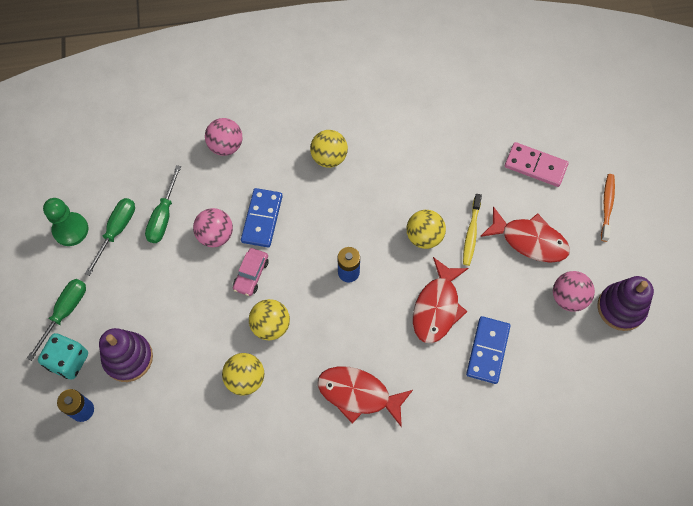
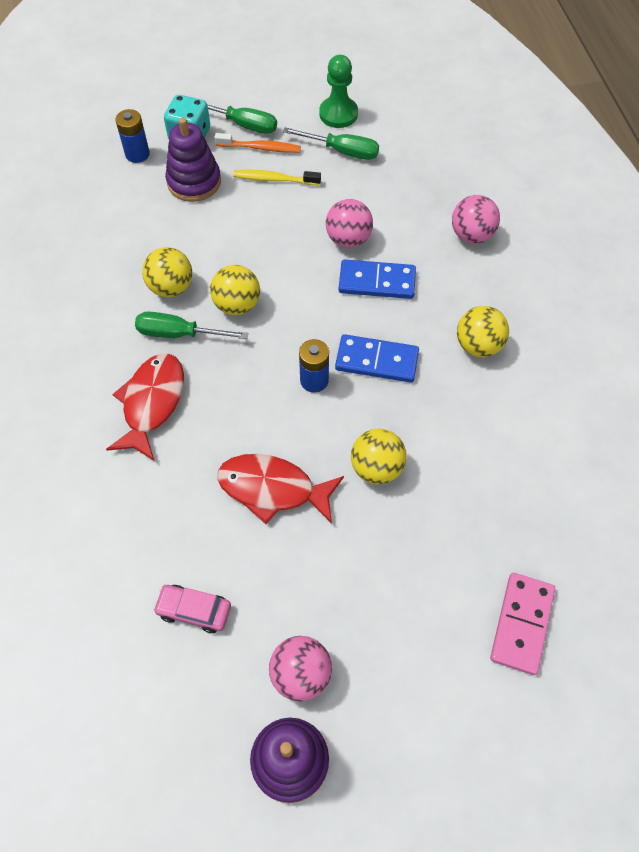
camera: 85 degrees right, 5 degrees down
green screwdriver [145,165,181,243] -> green screwdriver moved to [135,312,248,339]
pink car [233,248,269,296] -> pink car moved to [153,585,231,633]
yellow toothbrush [463,194,482,266] -> yellow toothbrush moved to [233,170,321,185]
blue domino [466,316,510,384] -> blue domino moved to [335,334,419,383]
red fish [480,206,570,263] -> none
orange toothbrush [601,174,615,242] -> orange toothbrush moved to [214,133,301,153]

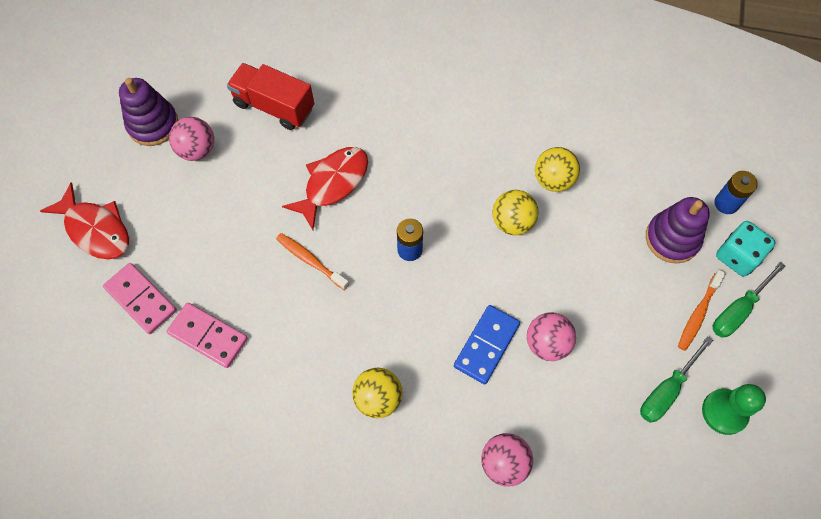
camera: 115 degrees right, 5 degrees up
red fish [106,354,184,461] -> red fish moved to [40,183,129,259]
green screwdriver [135,312,248,339] -> none
pink car [153,585,231,633] -> red truck [227,63,314,130]
yellow toothbrush [233,170,321,185] -> none
blue domino [335,334,419,383] -> none
yellow ball [351,429,407,484] -> orange toothbrush [276,233,349,290]
none -> pink domino [167,303,248,368]

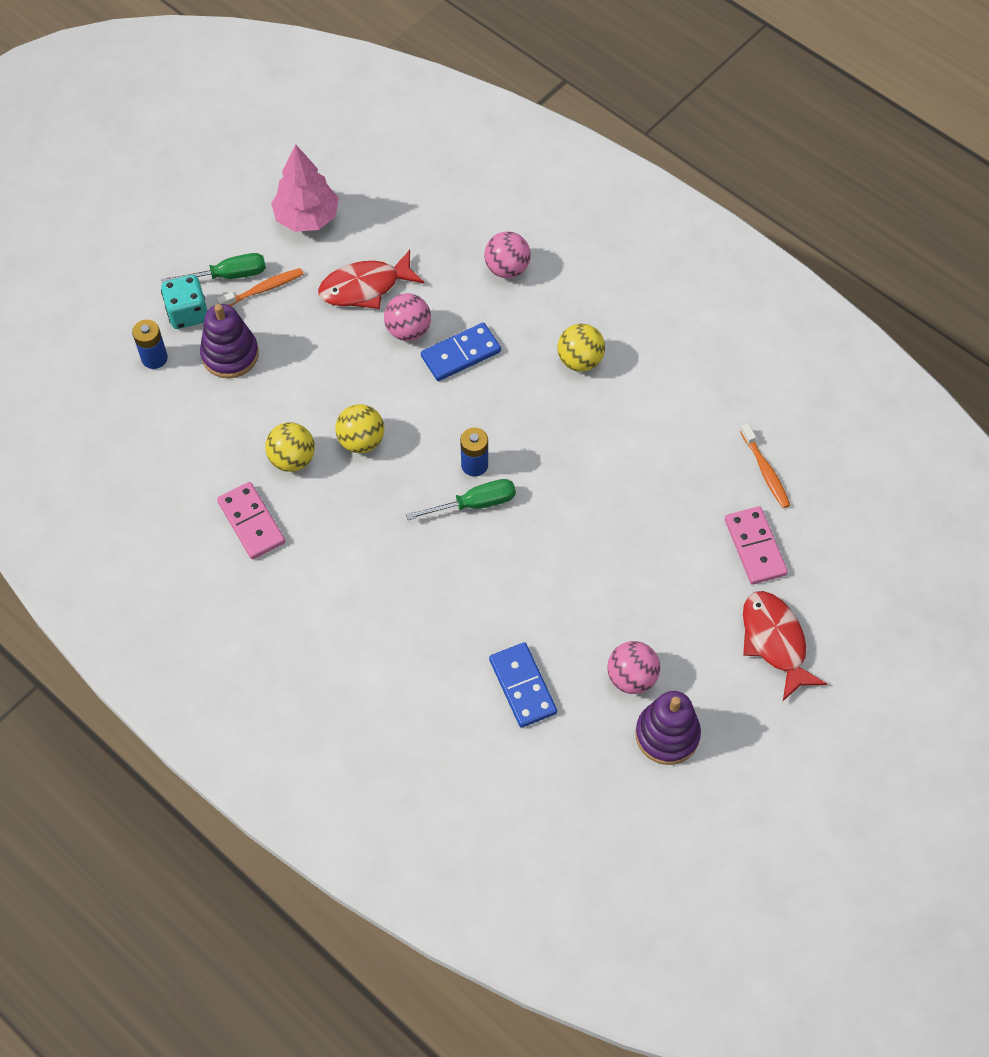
camera: 150 degrees left, 5 degrees down
pink domino [167,303,248,368] -> pink domino moved to [217,482,285,559]
red truck [227,63,314,130] -> blue domino [489,642,557,728]
orange toothbrush [276,233,349,290] -> orange toothbrush moved to [740,423,790,508]
red fish [282,147,368,230] -> red fish moved to [318,250,425,309]
green screwdriver [640,336,713,423] -> green screwdriver moved to [406,479,516,520]
green pawn [702,384,766,435] -> pink tree [271,144,339,232]

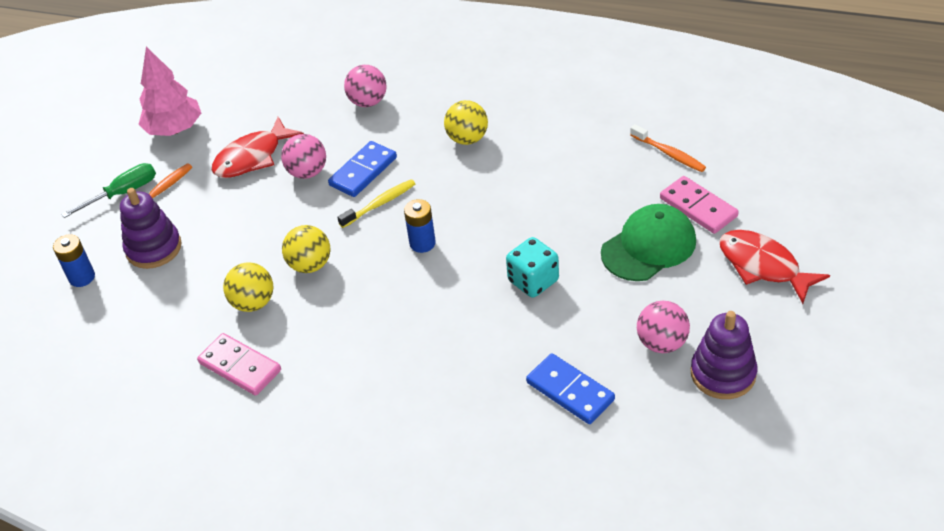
camera: 20 degrees left, 15 degrees down
turquoise dice [161,275,208,329] -> turquoise dice moved to [506,237,559,297]
green screwdriver [406,479,516,520] -> none
none -> yellow toothbrush [337,179,415,228]
none -> green cap [601,204,696,281]

